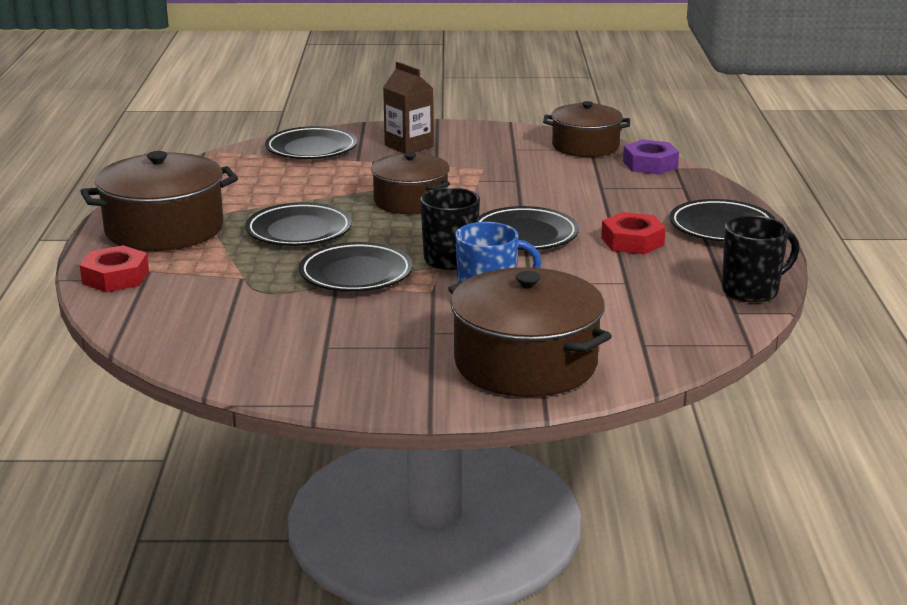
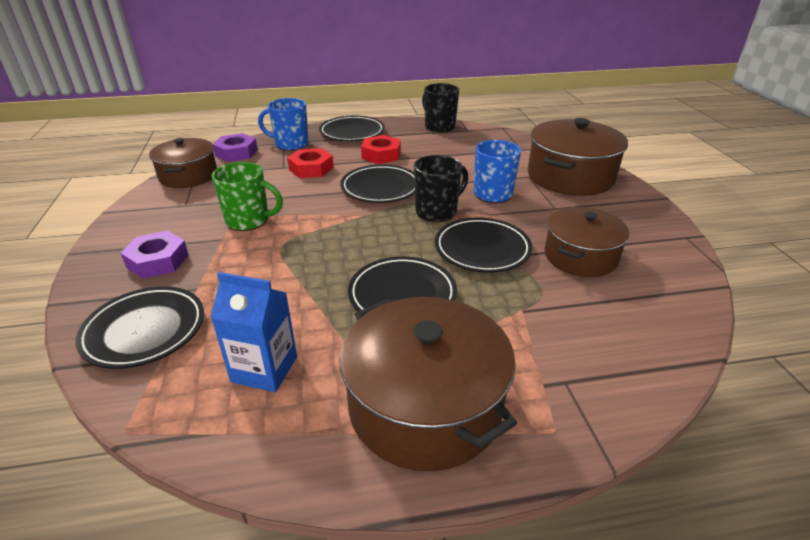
camera: 100 degrees left, 10 degrees up
red nut [80,245,149,292] -> red nut moved to [287,148,333,178]
brown pot [371,152,450,214] -> brown pot moved to [545,207,629,277]
brown carton [383,62,433,153] -> purple nut [121,231,189,279]
none -> blue carton [211,272,297,392]
none -> green mug [212,162,283,231]
none -> blue mug [258,98,309,151]

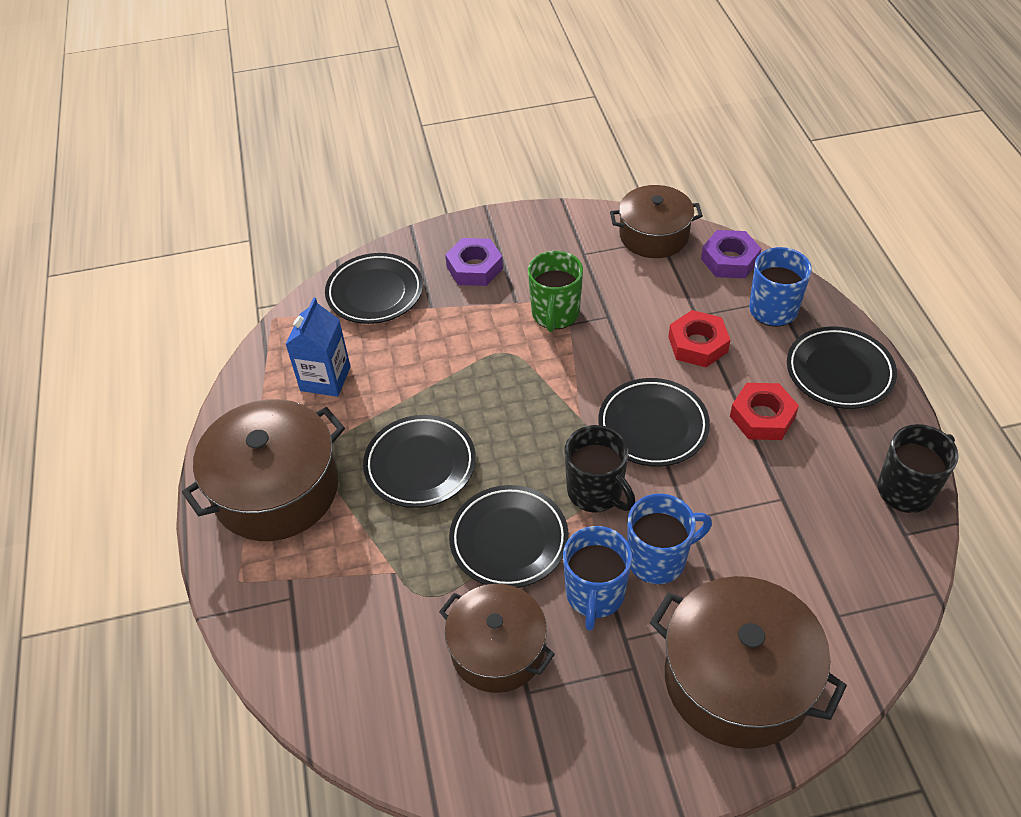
camera: 90 degrees right, 15 degrees up
none -> blue mug [563,526,632,631]

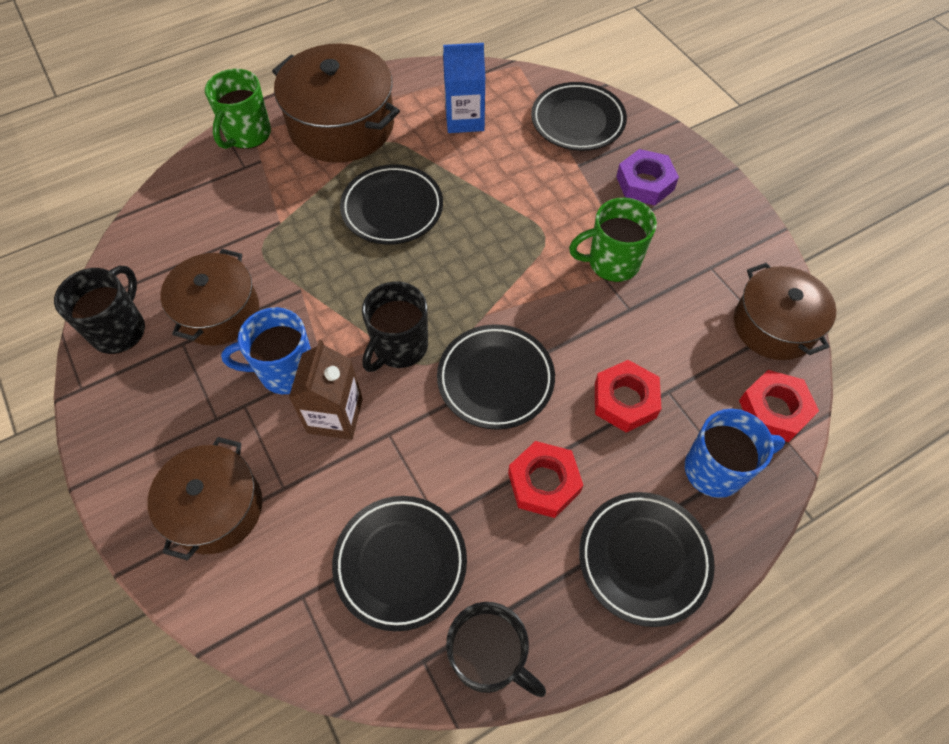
camera: 70 degrees right, 10 degrees up
black plate [449,485,569,588] -> black plate moved to [332,496,467,631]
blue mug [627,494,712,584] -> brown carton [289,340,363,440]
brown pot [650,576,847,749] -> brown pot [147,437,262,561], size x0.66
purple nut [701,230,761,278] -> red nut [739,370,819,442]
none -> black mug [54,266,145,354]
none -> green mug [205,69,271,149]

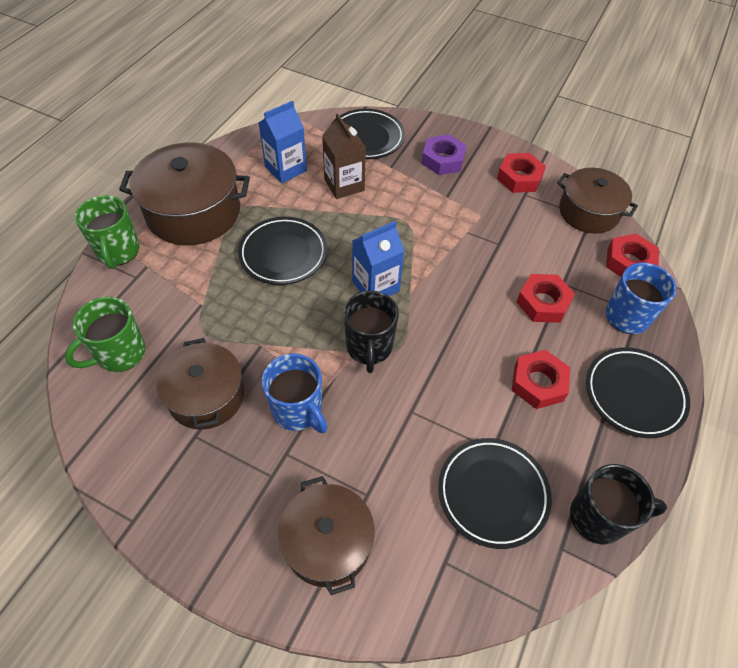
camera: 35 degrees left, 5 degrees down
black mug [54,266,145,354] -> none
blue mug [221,307,311,394] -> blue mug turned 90 degrees counterclockwise [262,354,327,433]
brown carton [289,340,363,440] -> brown carton moved to [322,114,366,199]
black plate [437,324,555,430] -> none
green mug [569,198,657,282] -> green mug moved to [65,297,145,372]
none -> blue carton [352,221,404,296]
none -> red nut [497,153,546,193]

